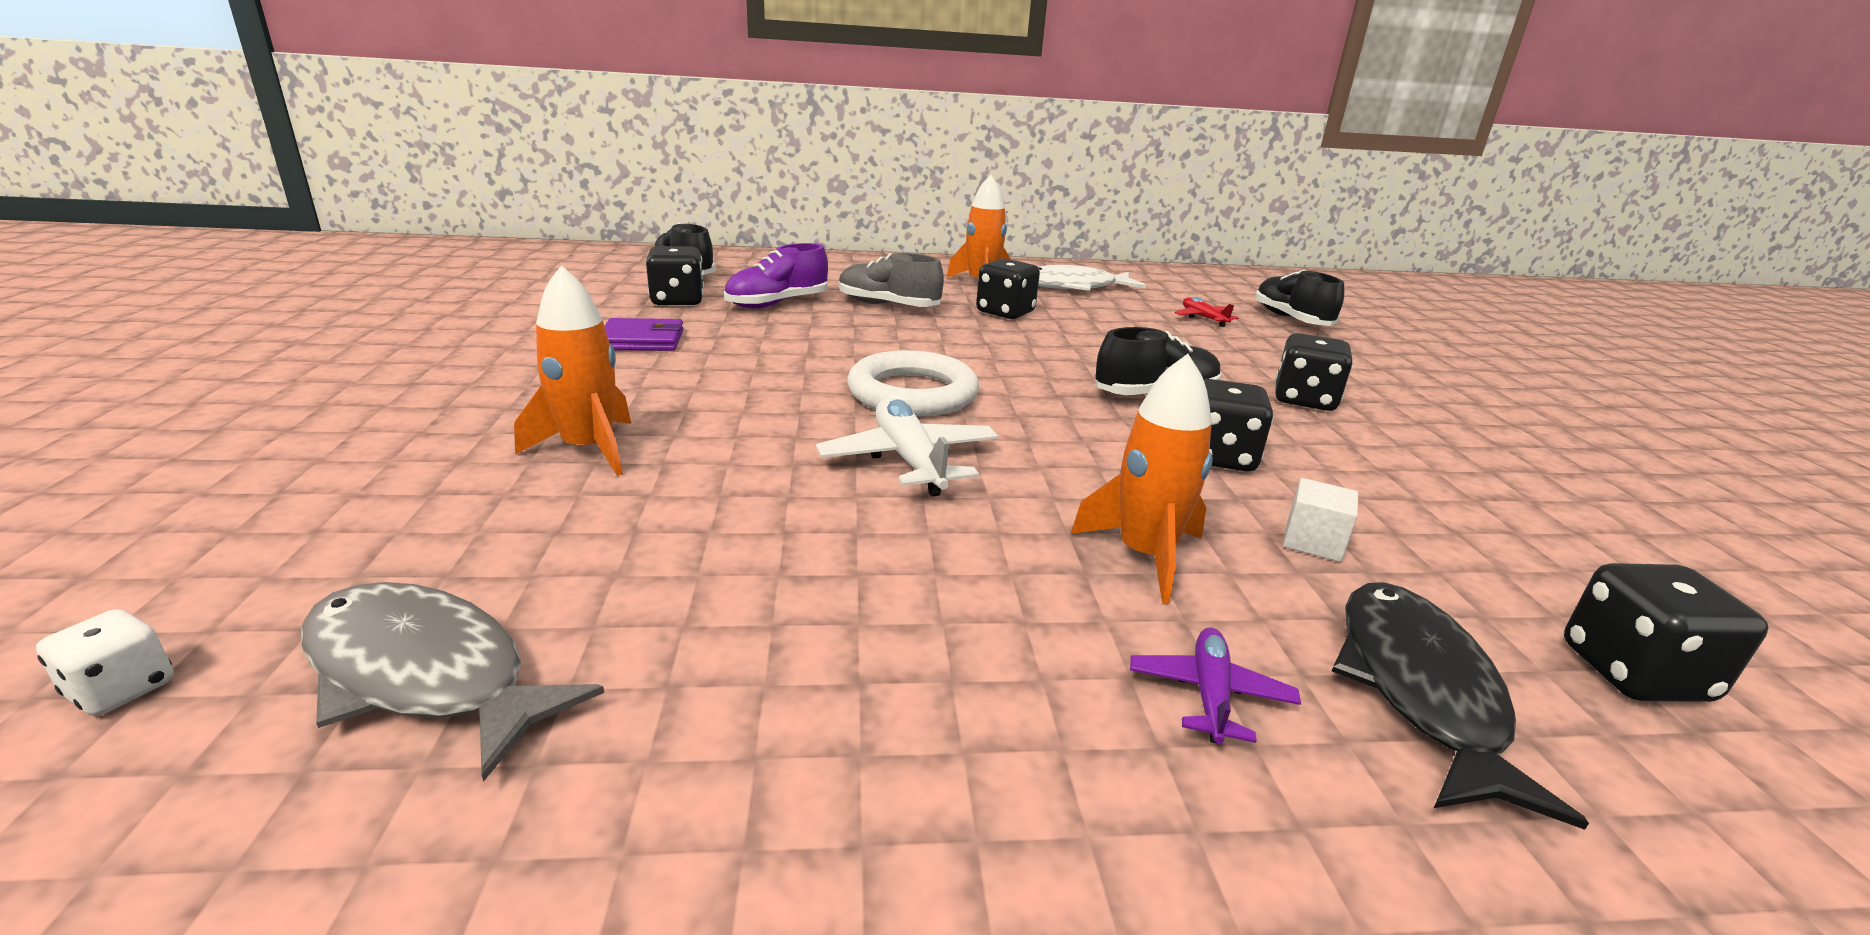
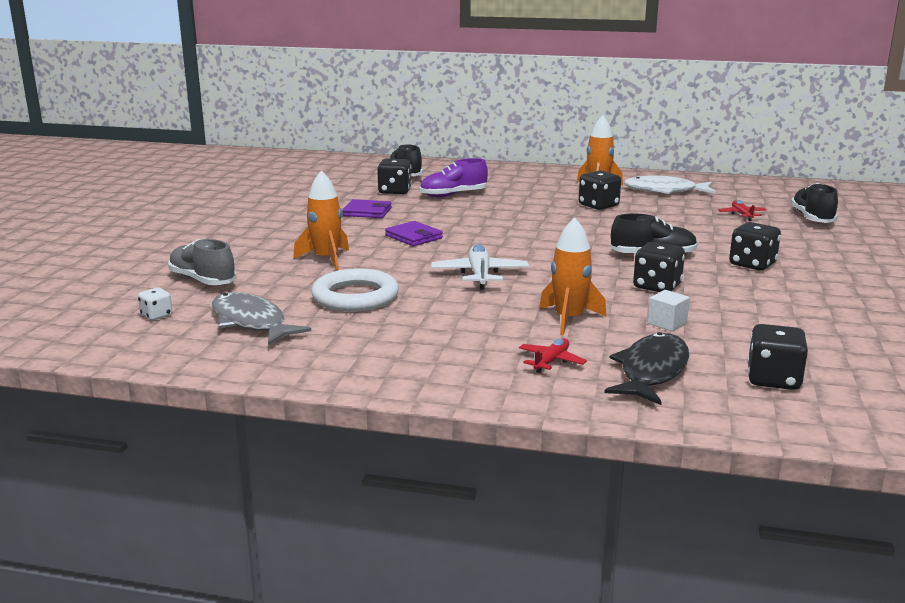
camera: 20 degrees right, 5 degrees down
grey shoe [839,253,944,307] -> grey shoe moved to [168,239,236,285]
white ring [847,350,979,416] -> white ring moved to [311,268,399,312]
purple plane [1130,627,1301,744] -> red plane [519,338,587,373]
none -> purple wallet [385,221,443,246]

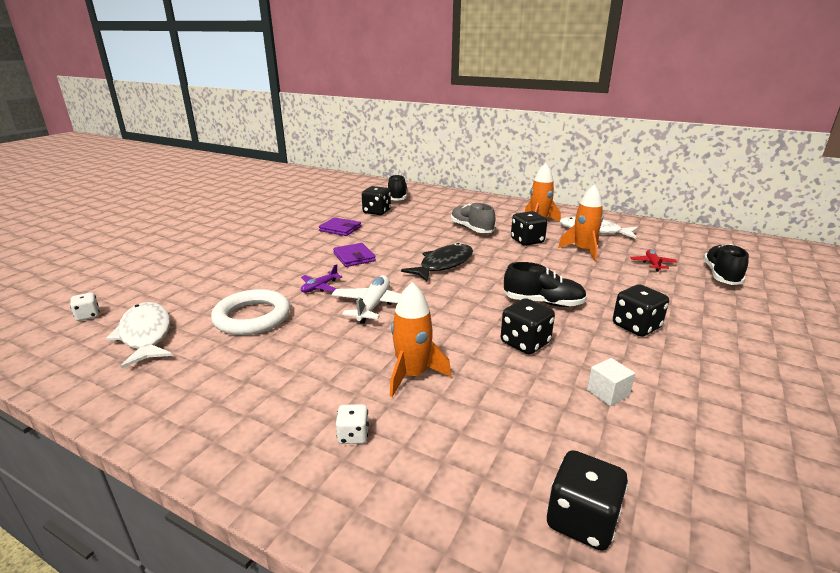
camera: 15 degrees right, 5 degrees up
grey shoe [168,239,236,285] -> grey shoe moved to [451,202,495,233]
grey fish [212,292,311,345] -> white fish [106,302,173,368]
orange rocket [293,170,349,270] -> orange rocket moved to [558,184,603,261]
purple shoe [420,158,488,198] -> none
red plane [519,338,587,373] -> white dice [336,404,369,444]
black fish [604,332,689,405] -> black fish moved to [401,243,473,281]
white cube [648,290,690,331] -> white cube moved to [587,358,635,406]
none -> purple plane [301,264,343,293]

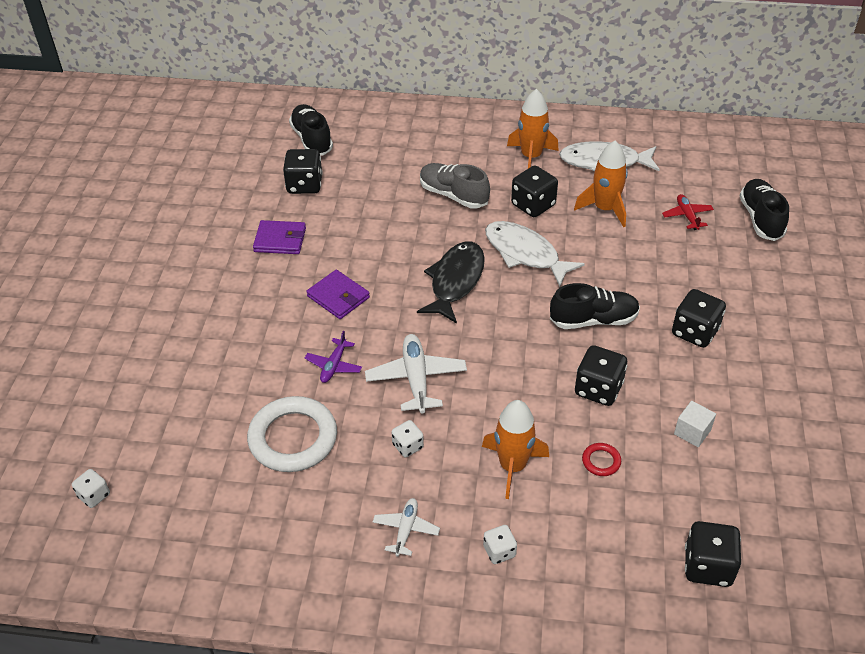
camera: 20 degrees left, 20 degrees up
white fish [106,302,173,368] -> white fish moved to [485,221,585,287]
none -> white plane [373,498,440,557]
none -> white dice [391,420,424,457]
none -> red ring [582,443,621,476]

